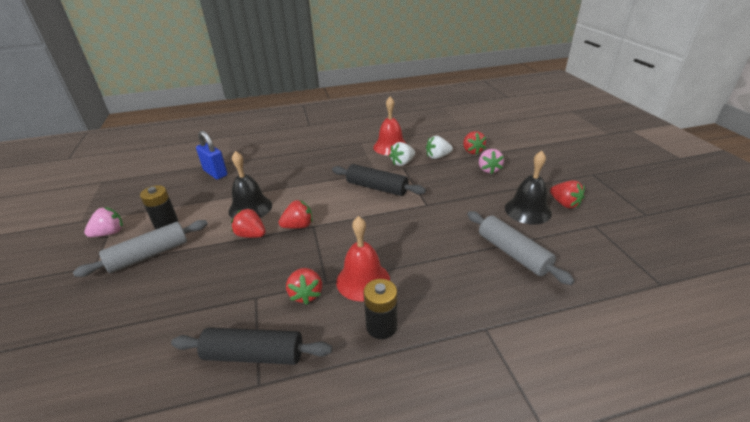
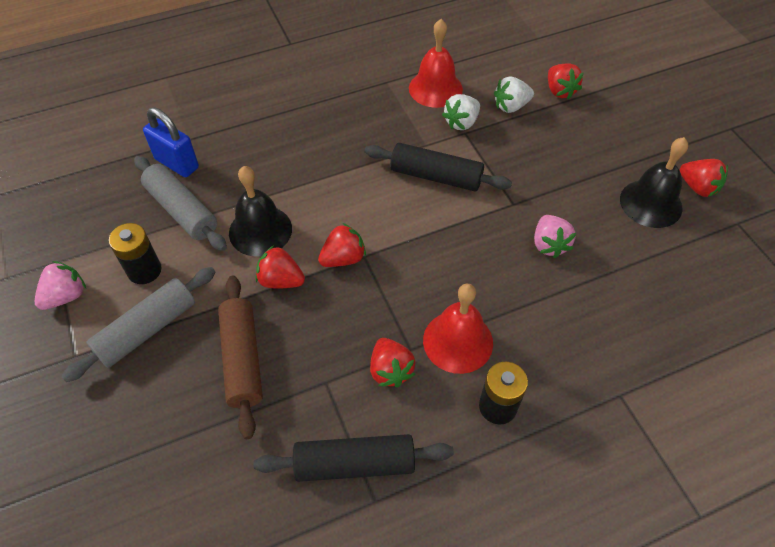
camera: 10 degrees left, 20 degrees up
grey rolling pin [467,211,574,285] -> grey rolling pin moved to [134,156,227,251]
pink strawberry [479,149,504,174] -> pink strawberry moved to [534,215,576,258]
none -> brown rolling pin [218,276,263,439]

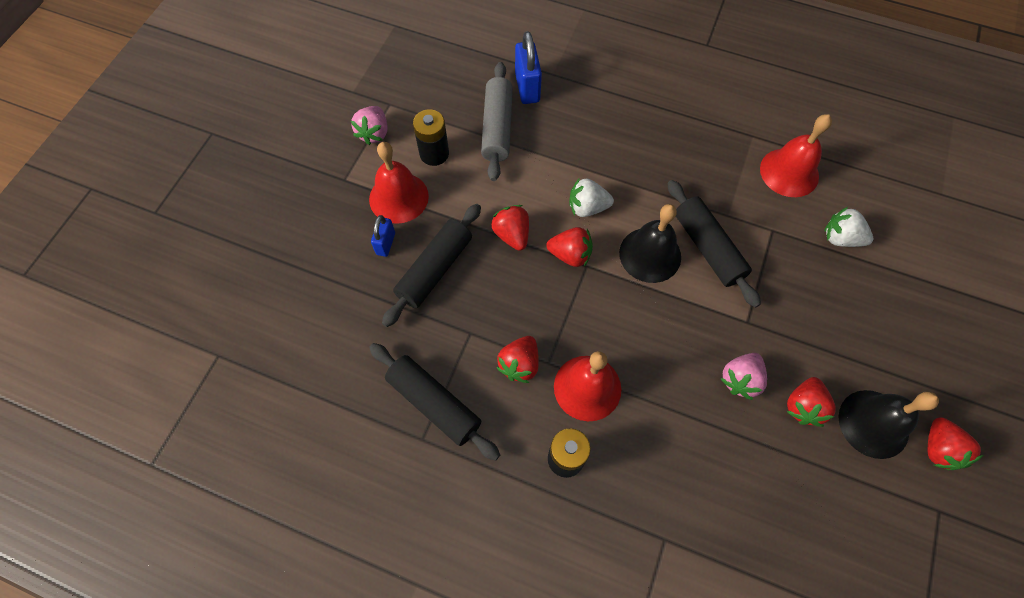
camera: 45 degrees right, 10 degrees up
pink strawberry [35,261,86,310] -> pink strawberry turned 105 degrees clockwise [351,106,388,145]
grey rolling pin [61,267,215,382] -> red bell [369,142,429,224]
brown rolling pin [218,276,263,439] -> black rolling pin [382,204,481,327]
black bell [229,166,292,257] -> black bell moved to [619,204,681,283]
white strawberry [442,94,480,130] -> white strawberry moved to [569,178,614,217]
red strawberry [548,63,584,100] -> red strawberry moved to [786,377,835,427]
none -> blue padlock [371,215,395,257]

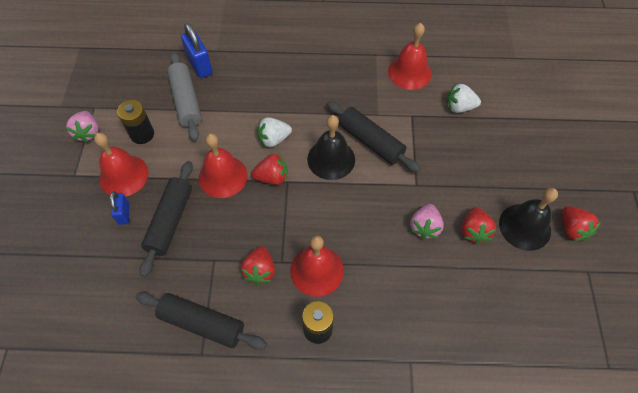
camera: 20 degrees left, 5 degrees down
red strawberry [491,205,529,251] -> red bell [199,134,248,198]

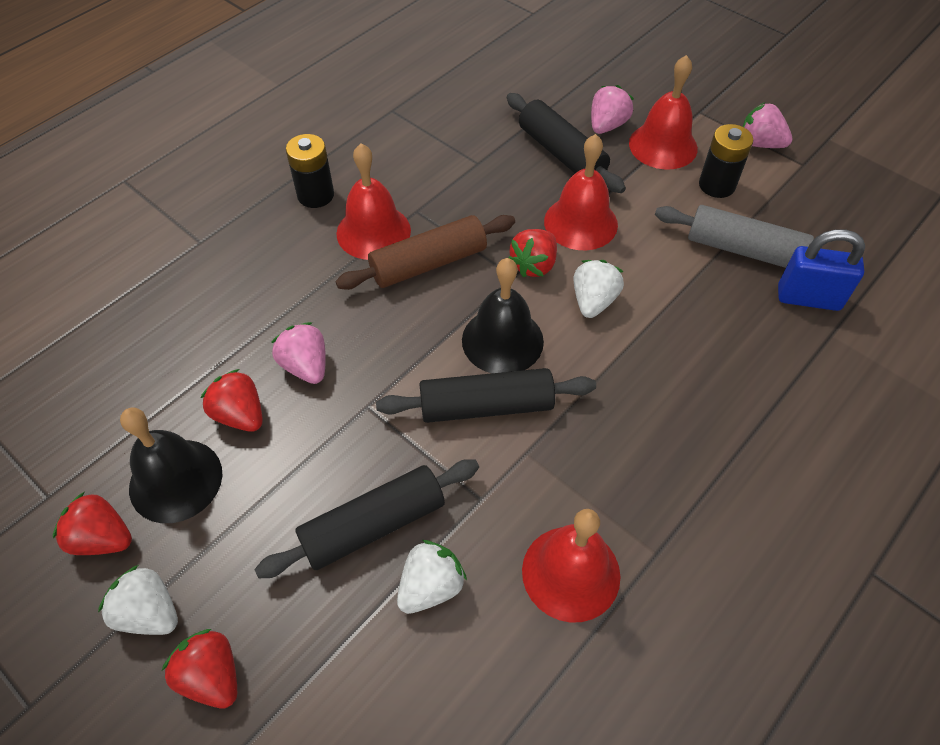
camera: 130 degrees right, 5 degrees down
blue padlock [110,191,130,225] -> pink strawberry [591,85,634,134]
black rolling pin [135,292,267,350] -> black rolling pin moved to [254,459,479,578]
red strawberry [241,246,275,285] -> red strawberry moved to [162,629,237,709]
none -> white strawberry [98,565,178,635]
none -> brown rolling pin [335,215,515,290]

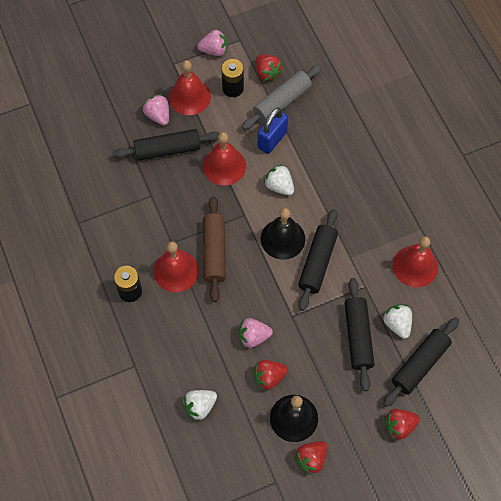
camera: 65 degrees left, 10 degrees up
white strawberry [98,565,178,635] -> white strawberry moved to [182,390,217,422]
red strawberry [508,229,557,277] -> red strawberry moved to [256,54,282,81]
pink strawberry [743,103,793,148] -> pink strawberry turned 150 degrees counterclockwise [197,29,228,56]
blue padlock [778,229,865,311] -> blue padlock moved to [257,108,288,154]
none -> black rolling pin [383,317,459,407]

